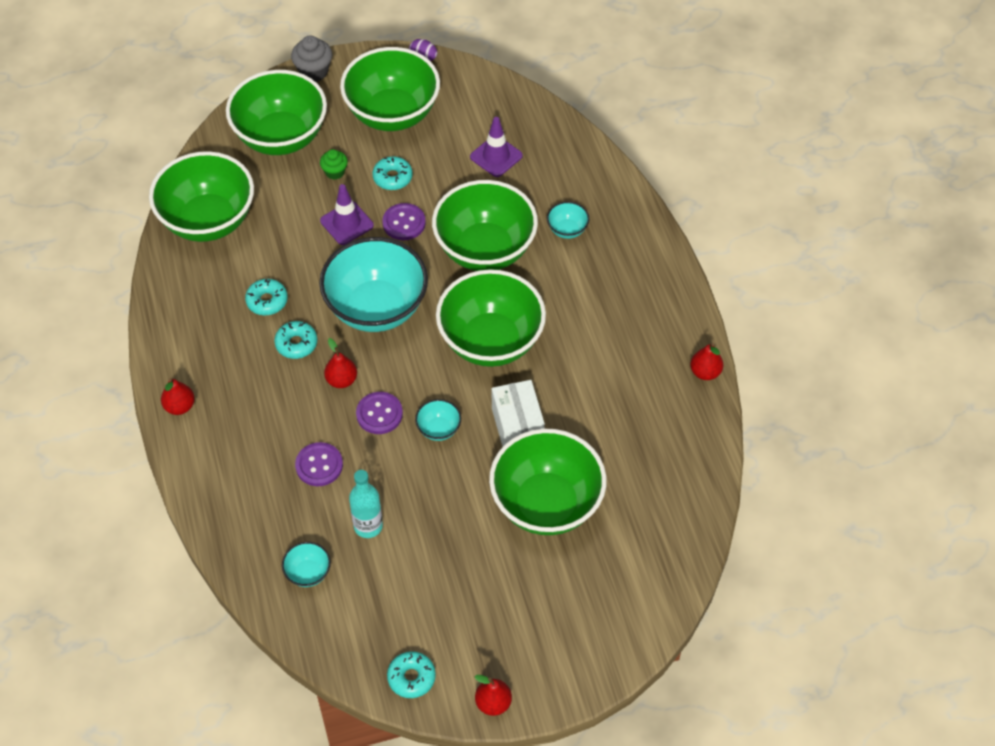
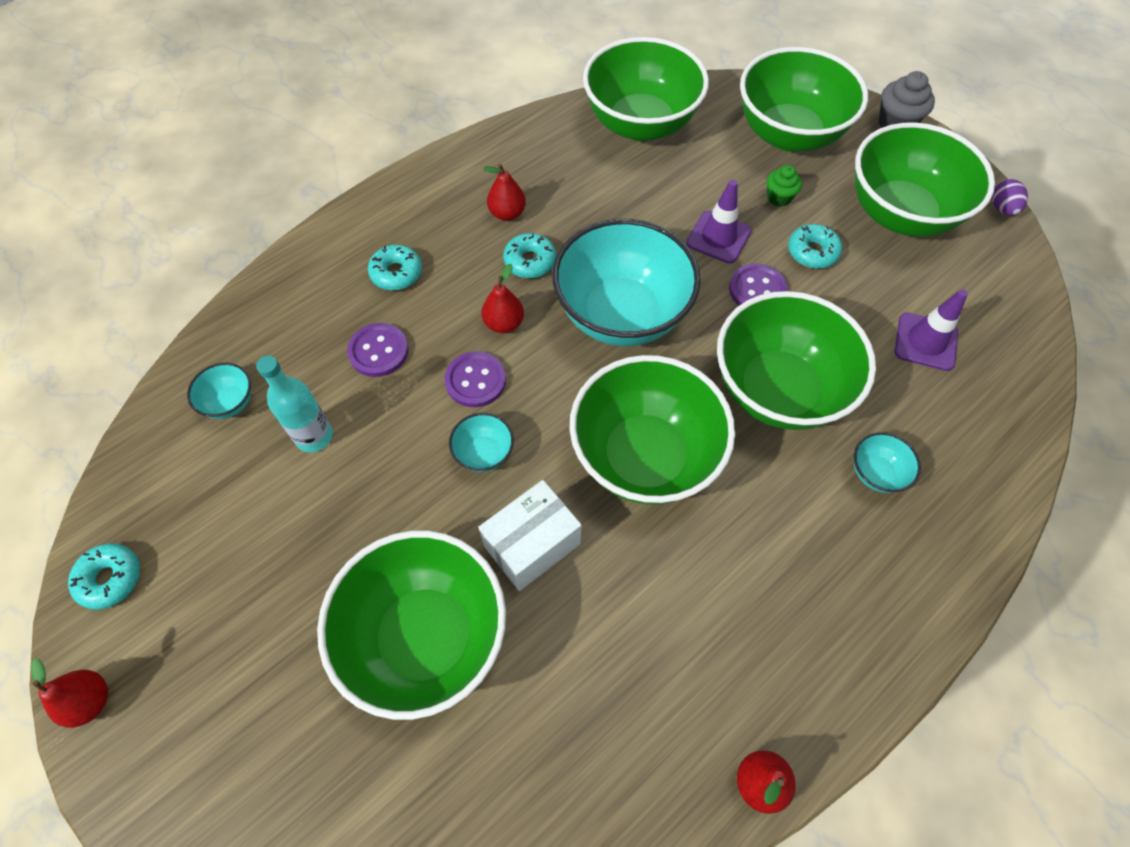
camera: 65 degrees right, 5 degrees up
red pear [161,378,195,415] -> red pear moved to [483,164,526,221]
turquoise donut [245,279,288,315] -> turquoise donut moved to [368,245,422,291]

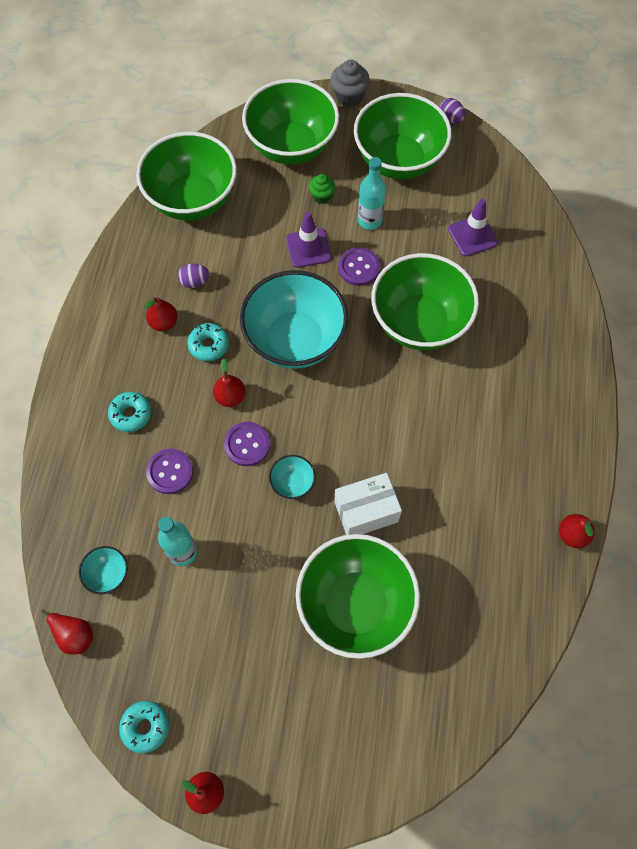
camera: 40 degrees left, 5 degrees up
white box [478,480,582,591] -> white box turned 60 degrees clockwise [334,473,402,535]
green bowl [569,355,735,505] -> none
turquoise donut [788,224,842,269] -> turquoise bottle [358,157,386,230]
turquoise bowl [854,432,921,493] -> none
none -> red pear [41,610,93,655]
none -> purple egg [178,264,210,288]

